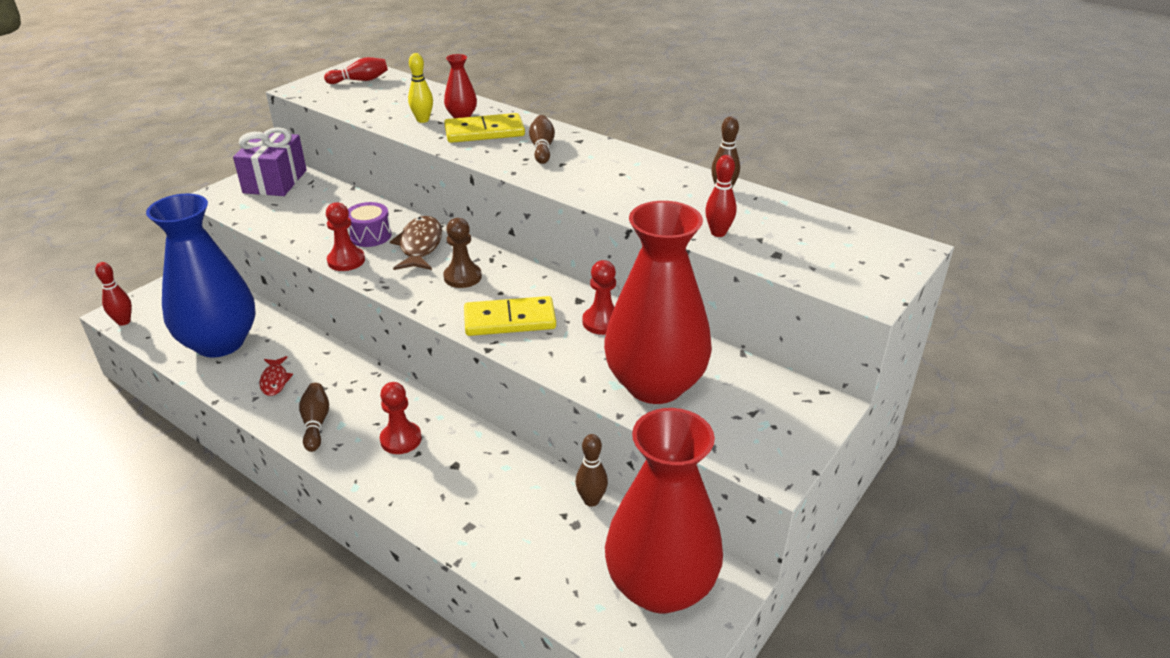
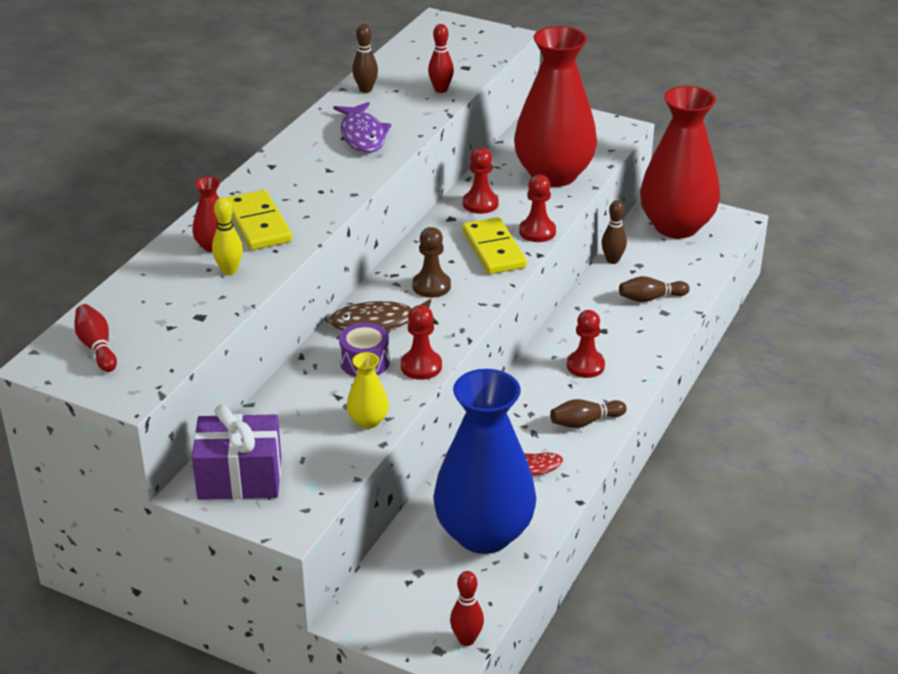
camera: 100 degrees left, 0 degrees up
brown bowling pin [529,115,555,164] -> brown bowling pin moved to [619,276,690,302]
none -> purple fish [333,102,391,153]
none -> yellow vase [347,352,389,429]
none -> red pawn [519,175,556,242]

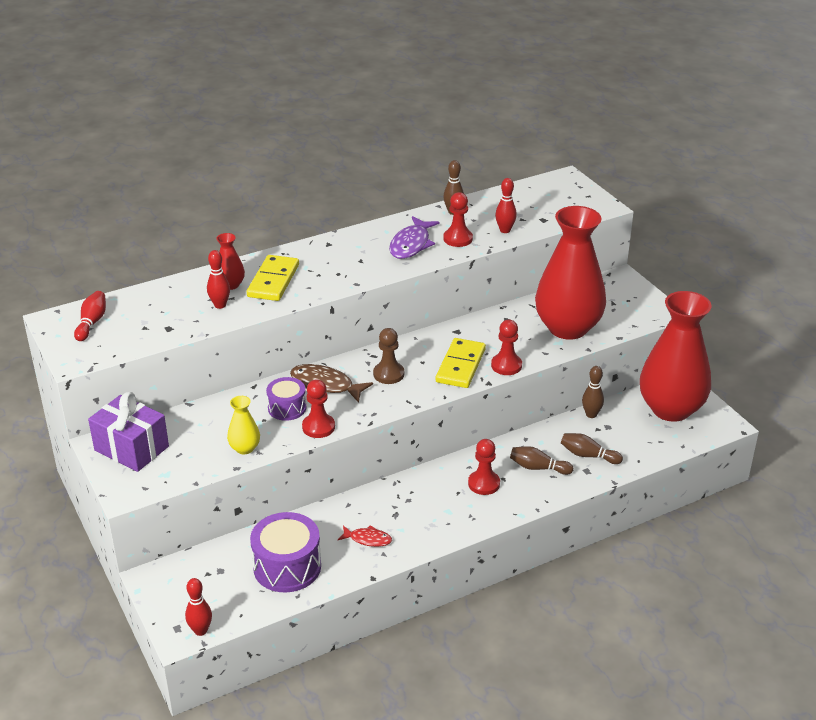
camera: 35 degrees right, 0 degrees up
yellow bowling pin [212,197,243,275] -> red bowling pin [207,250,230,309]
blue vase [433,369,536,554] -> purple drum [250,512,321,592]
red pawn [463,147,499,214] -> red pawn moved to [443,192,473,247]
brown bowling pin [550,399,627,428] -> brown bowling pin moved to [510,446,573,475]

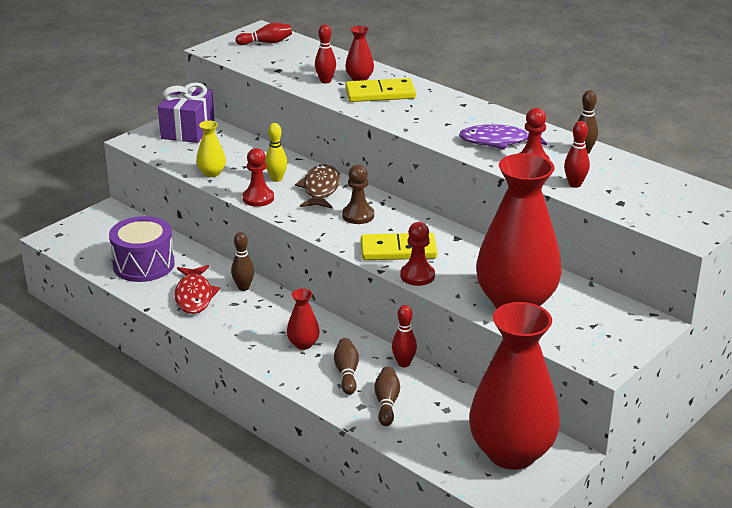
camera: 70 degrees right, 5 degrees down
red bowling pin [185,578,212,636] -> red bowling pin moved to [392,305,417,367]
purple drum [266,377,306,421] -> yellow bowling pin [265,123,287,182]
red fish [338,525,392,547] -> red fish [174,265,220,314], size x1.67
red pawn [468,439,500,495] -> red vase [287,289,320,350]
brown bowling pin [582,366,604,418] -> brown bowling pin moved to [231,232,254,291]

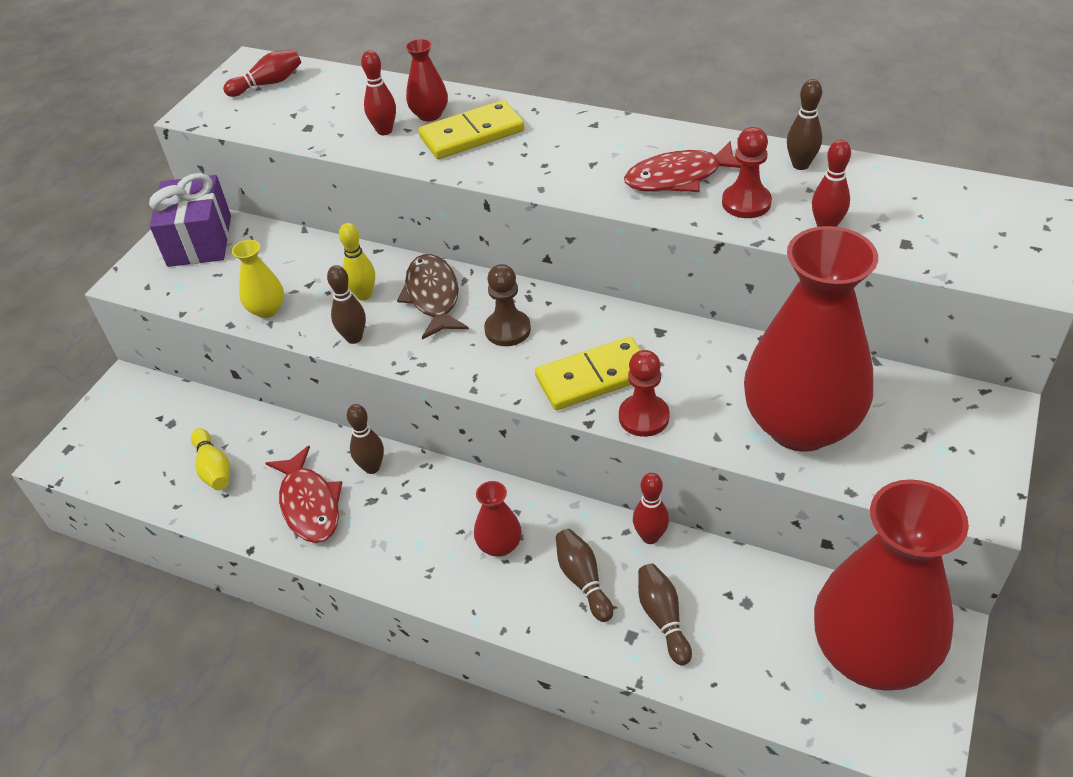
camera: 15 degrees left, 15 degrees up
purple drum [109,216,175,282] -> yellow bowling pin [191,428,230,490]
red pawn [243,148,274,207] -> brown bowling pin [327,265,366,344]
purple fish [459,124,547,150] -> red fish [624,141,741,192]

